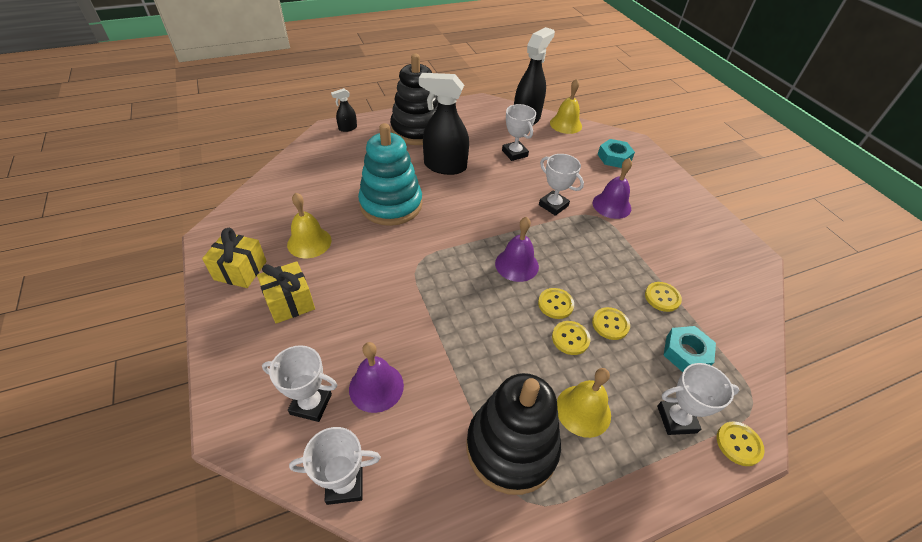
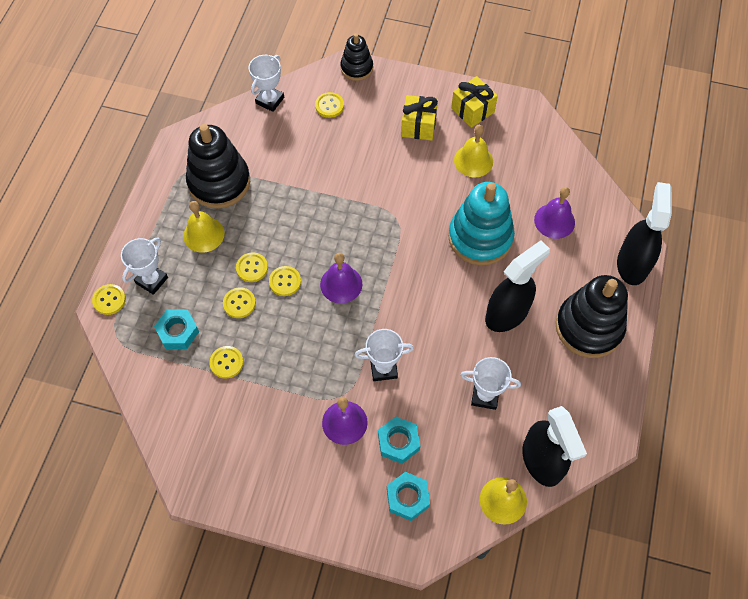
camera: 130 degrees right, 15 degrees up
white trophy [262,345,337,422] -> yellow button [315,92,344,118]
black spray bottle [331,88,357,132] -> black spray bottle [617,182,672,285], size x2.14
purple bell [349,342,404,413] -> purple bell moved to [534,187,575,239]
none -> black stacking toy [340,33,373,81]
none -> turquoise nut [378,416,420,464]

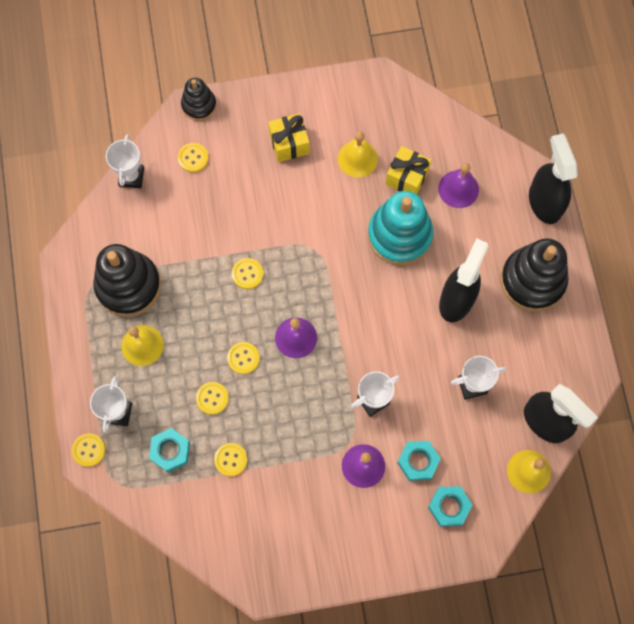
camera: 25 degrees left, 10 degrees up
yellow button [236,252,268,282] -> yellow button moved to [232,258,263,289]
yellow gift [451,76,498,128] -> yellow gift moved to [385,146,431,194]

